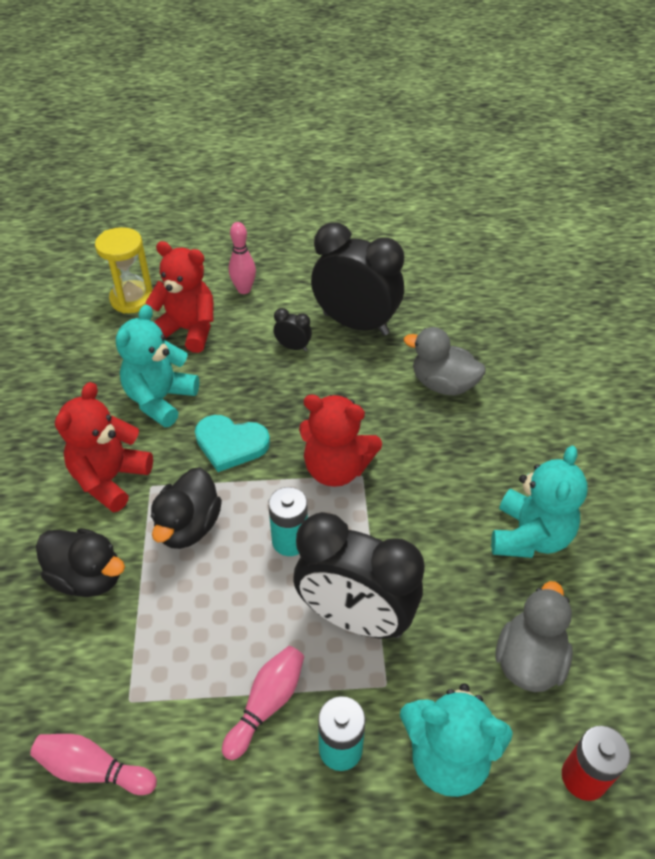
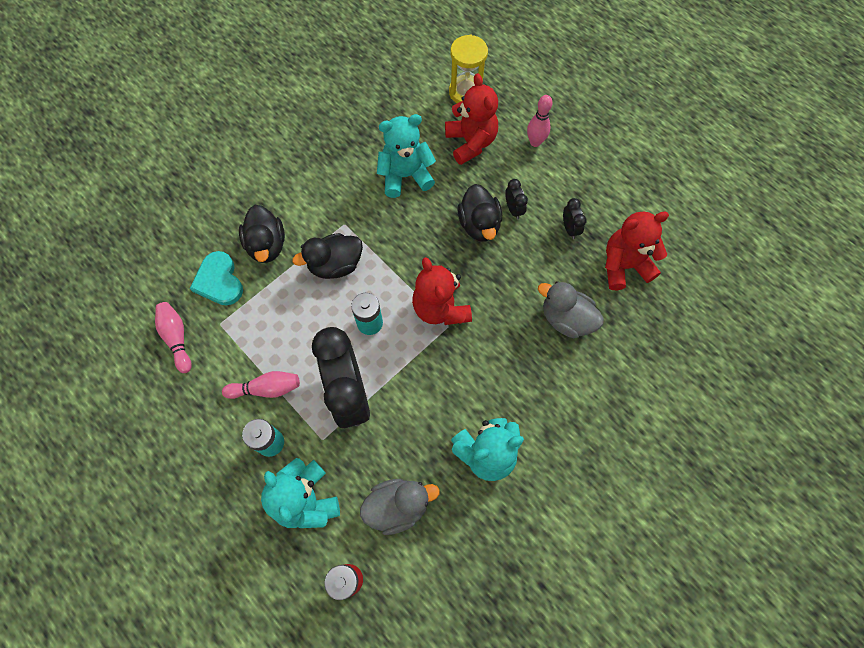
camera: 50 degrees right, 20 degrees up
red teddy bear [55,382,153,513] -> red teddy bear moved to [605,212,669,290]
turquoise heart [195,415,270,472] -> turquoise heart moved to [190,251,243,306]
black clock [311,222,404,336] -> black clock [563,198,587,239], size x0.41
grey duck [404,327,486,395] -> grey duck turned 45 degrees counterclockwise [538,281,604,338]
none -> black duck [458,184,502,241]

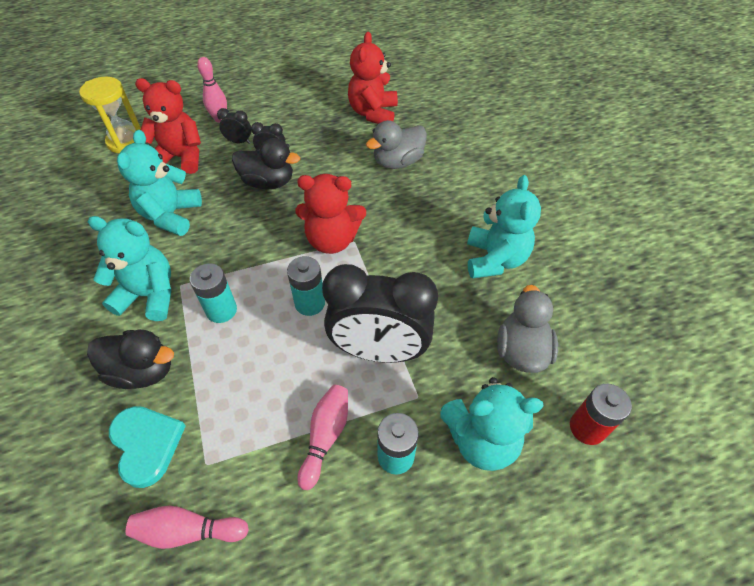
camera: 65 degrees left, 15 degrees down
turquoise heart [190,251,243,306] -> turquoise heart turned 120 degrees counterclockwise [109,406,186,488]
black duck [292,233,363,279] -> turquoise battery [190,263,237,323]
black clock [563,198,587,239] -> black clock moved to [217,108,251,144]
none -> turquoise teddy bear [88,216,171,321]

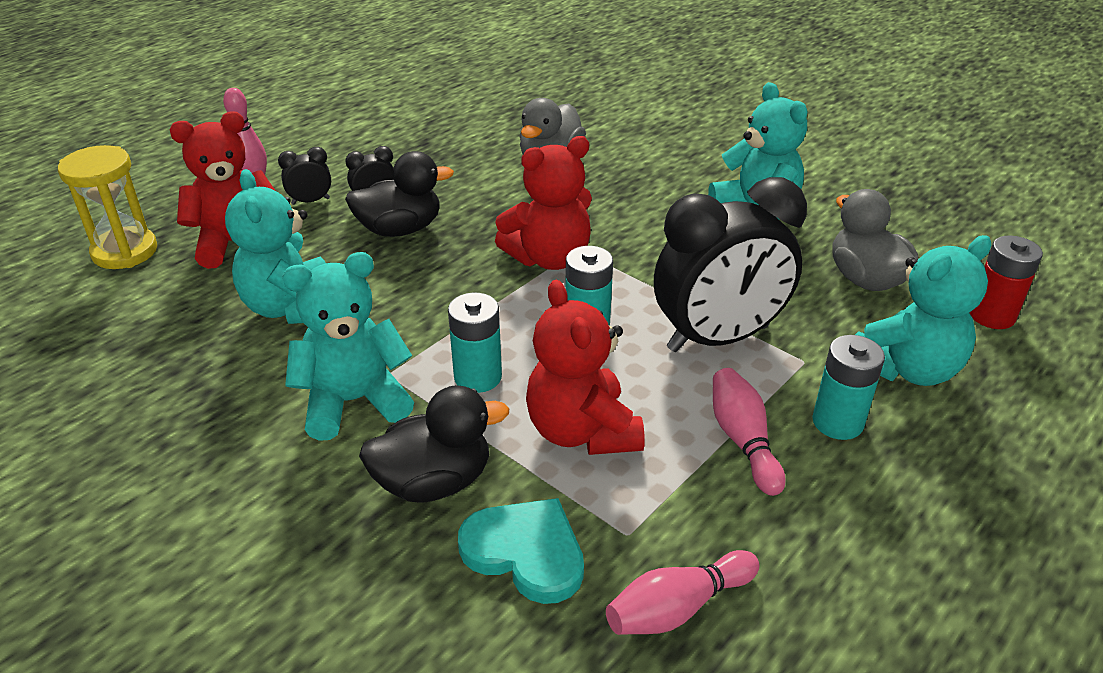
camera: 30 degrees left, 15 degrees down
red teddy bear [348,32,398,124] -> red teddy bear moved to [526,280,645,455]

